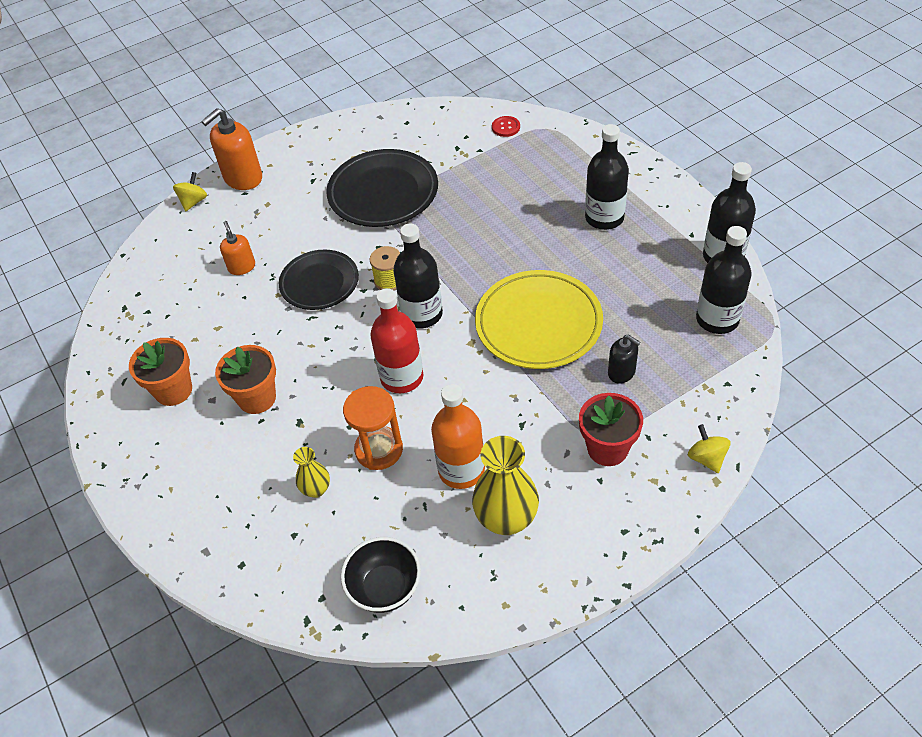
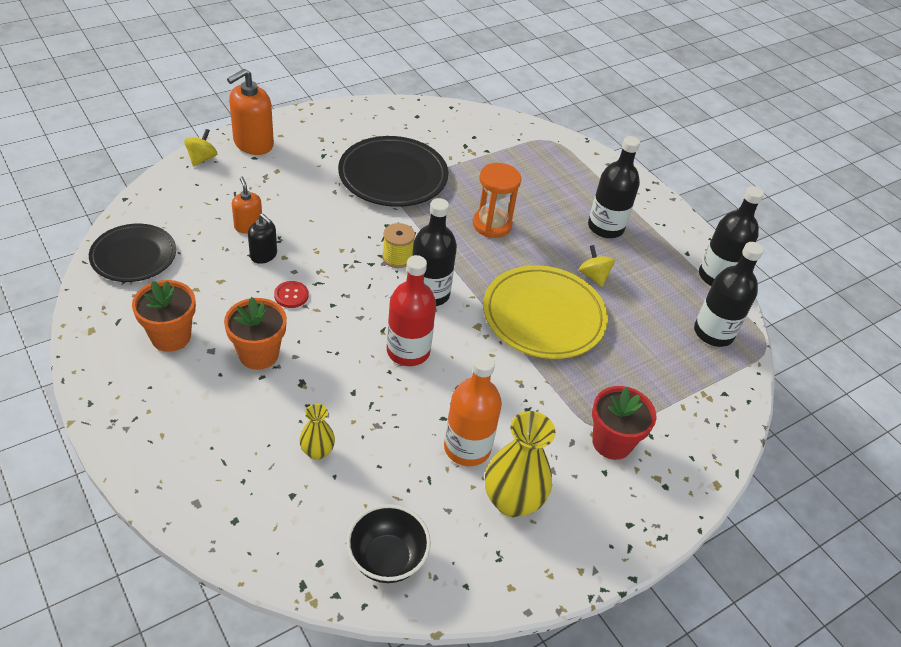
camera: 10 degrees left, 5 degrees down
black plate [279,250,359,310] -> black plate moved to [89,224,176,282]
orange hourglass [343,386,403,470] -> orange hourglass moved to [473,163,521,238]
red button [492,116,520,137] -> red button moved to [274,281,309,308]
black soap dispenser [608,334,641,384] -> black soap dispenser moved to [248,213,277,264]
yellow spinning top [688,424,731,473] -> yellow spinning top moved to [579,245,615,287]

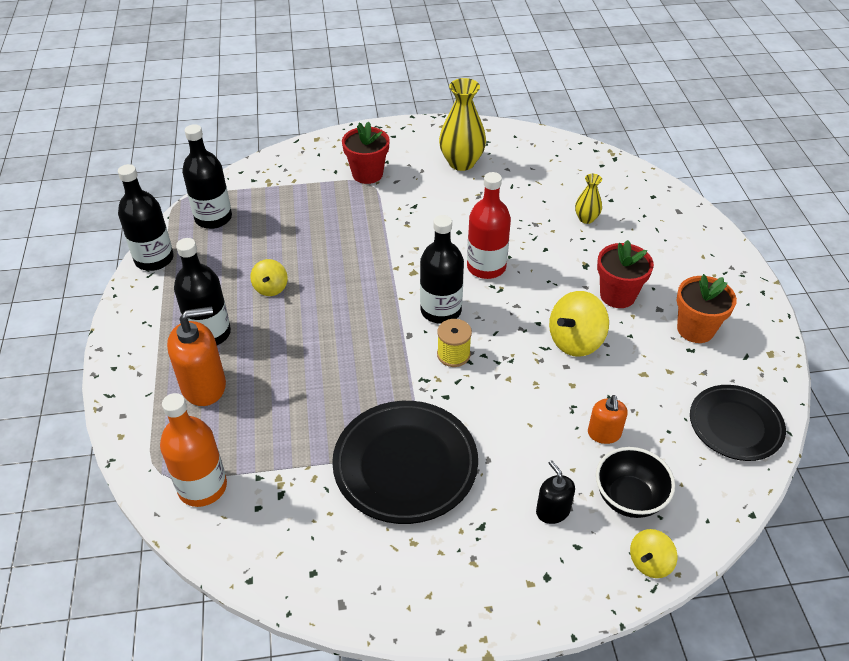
camera: 150 degrees left, 0 degrees up
orange flower pot [224,297,287,370] -> red flower pot [597,240,654,308]
orange soap dispenser [227,69,274,155] -> orange soap dispenser moved to [167,306,226,406]
black soap dispenser [248,213,277,264] -> black soap dispenser moved to [536,460,575,524]
red button [274,281,309,308] -> yellow spinning top [549,291,609,357]
black bowl [346,504,431,583] -> black bowl moved to [596,447,675,518]
orange bottle [444,354,502,466] -> orange bottle moved to [160,393,227,507]
orange hourglass [473,163,521,238] -> none
yellow plate [483,265,608,359] -> none

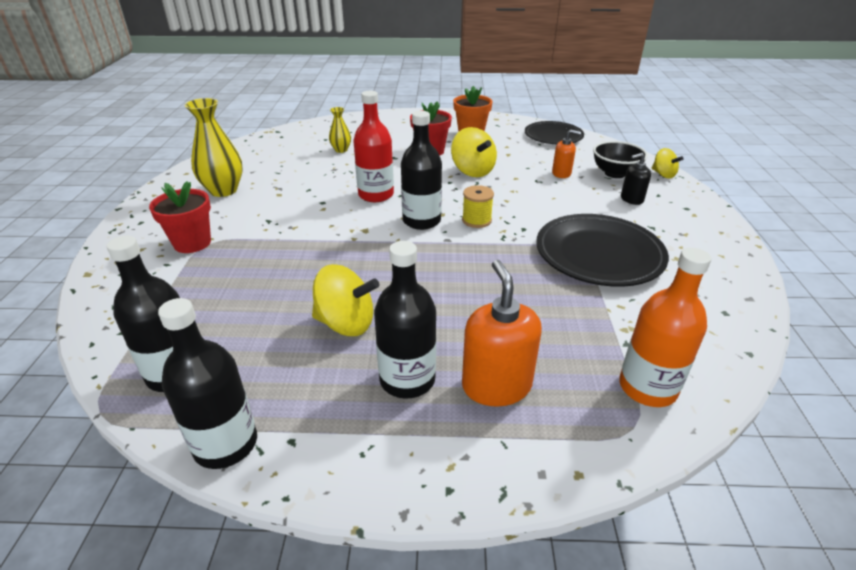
camera: 80 degrees left, 10 degrees down
yellow spinning top [250,259,288,296] -> yellow spinning top [312,264,379,336], size x1.65

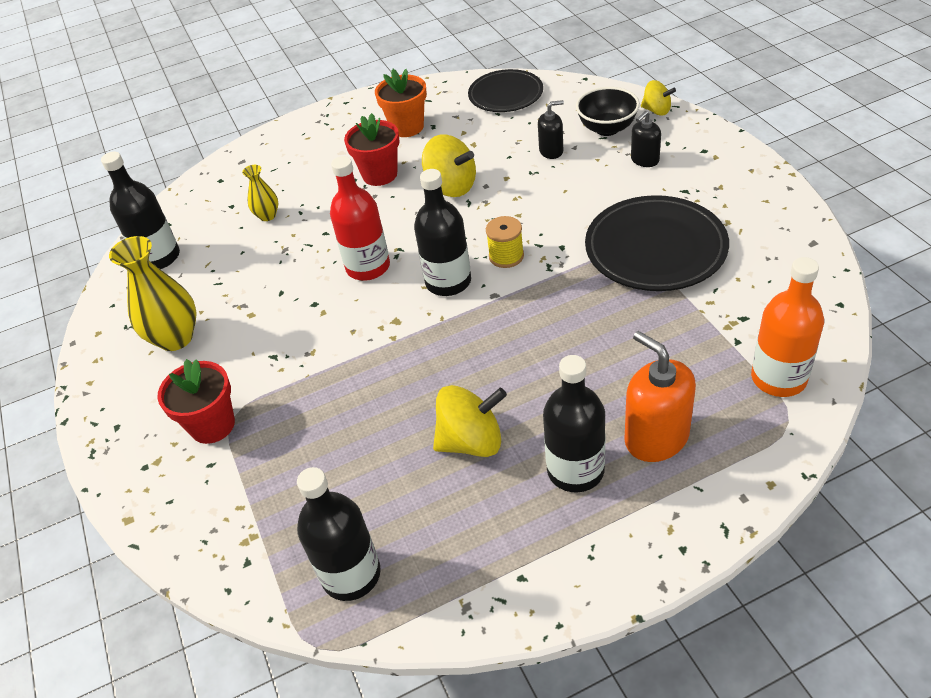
camera: 20 degrees left, 10 degrees up
black bottle [158,298,257,469] -> black bottle moved to [101,152,180,269]
orange soap dispenser [552,129,581,178] -> black soap dispenser [538,100,564,159]

